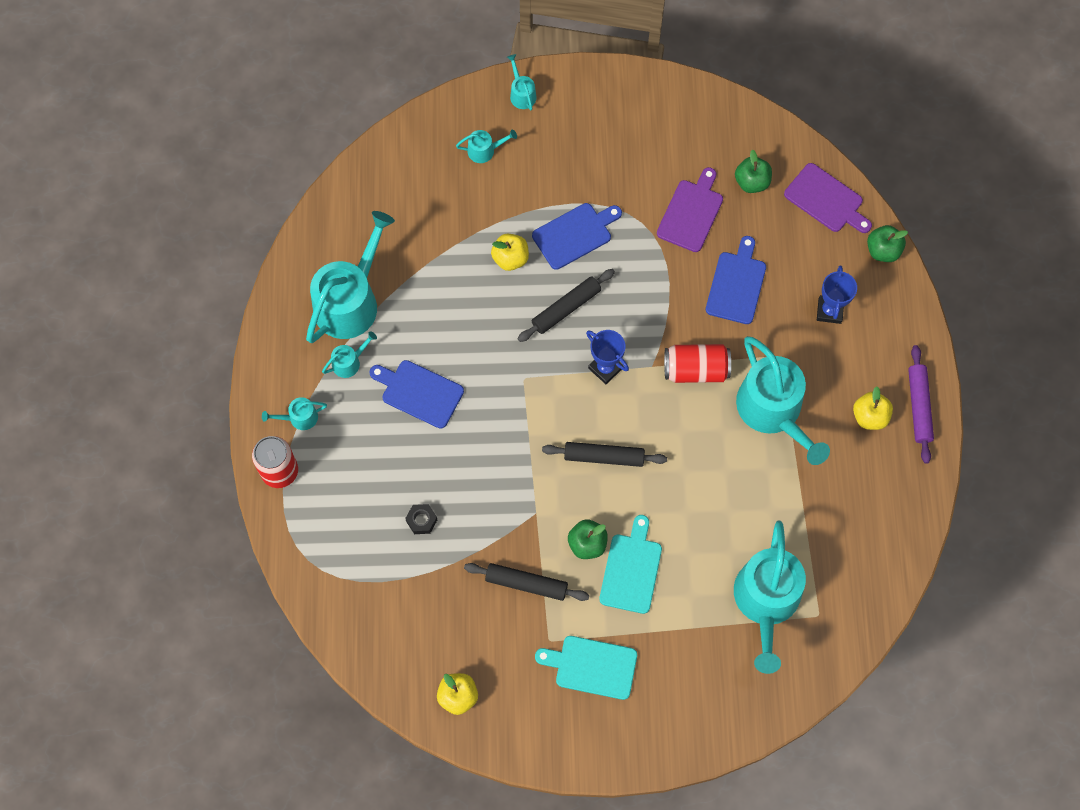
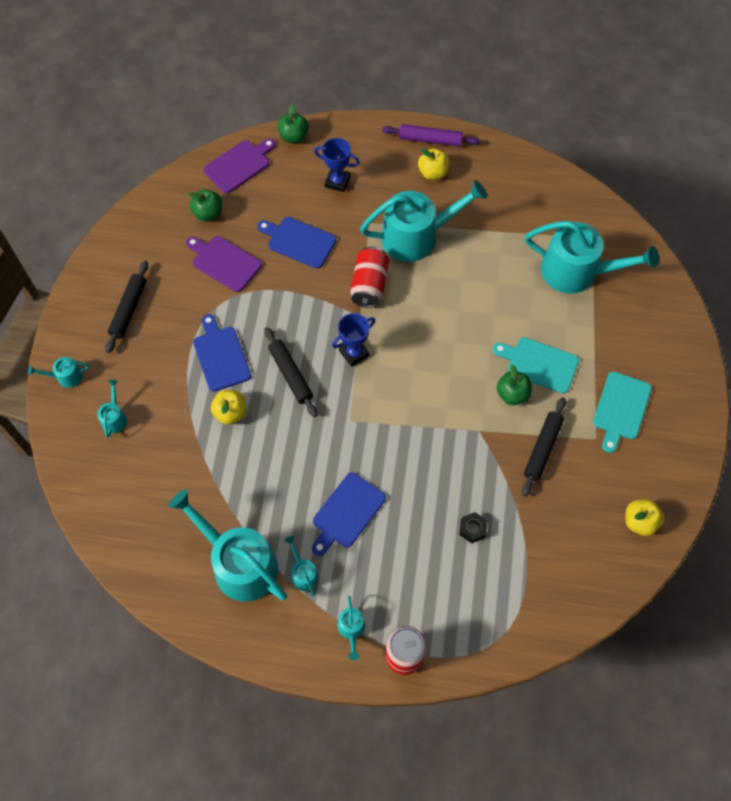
camera: 80 degrees left, 5 degrees down
black rolling pin [542,442,667,467] -> black rolling pin moved to [105,261,148,353]

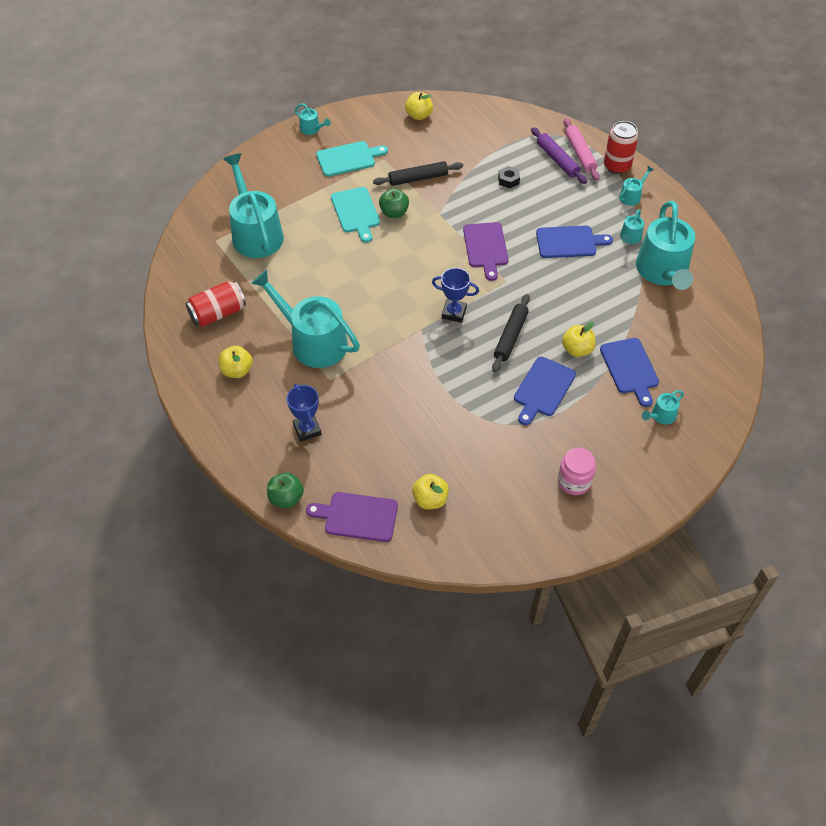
camera: 130 degrees left, 10 degrees down
turquoise watering can [28,357,89,388] -> turquoise watering can moved to [295,103,331,135]
black rolling pin [105,261,148,353] -> pink jar [558,447,596,495]
purple cutting board [186,236,262,292] -> purple cutting board moved to [463,222,509,281]
green apple [188,189,222,221] -> yellow apple [412,474,449,509]
blue cutting board [257,217,337,269] -> blue cutting board moved to [600,338,659,407]
red can [350,246,389,308] -> red can moved to [186,281,246,327]
purple rolling pin [382,124,480,147] -> purple rolling pin moved to [531,127,587,184]
none -> pink rolling pin [563,118,600,181]

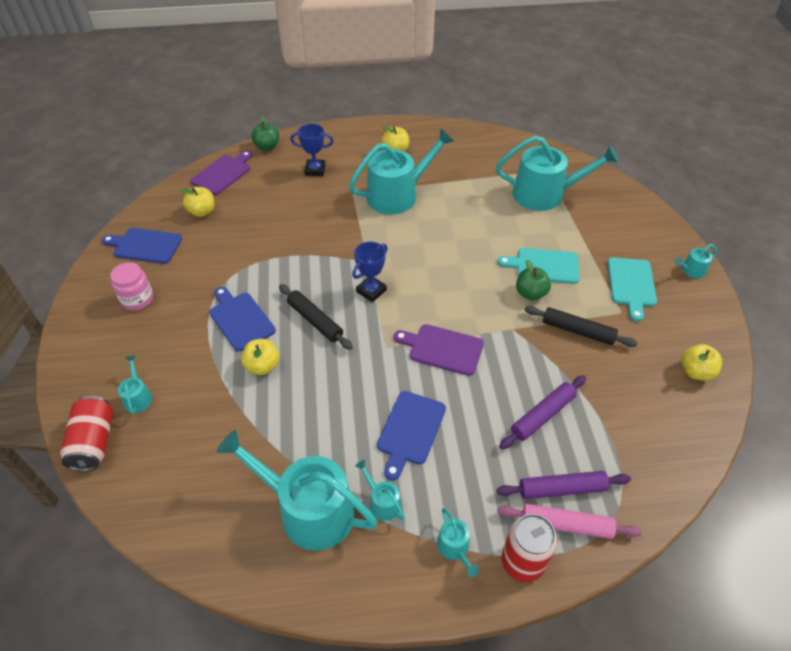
camera: 115 degrees right, 5 degrees down
red can [186,281,246,327] -> red can moved to [60,396,114,471]
black rolling pin [373,161,463,186] -> black rolling pin turned 75 degrees counterclockwise [525,306,638,347]
black nut [498,166,520,188] -> purple rolling pin [499,375,586,449]
blue cutting board [600,338,659,407] -> blue cutting board moved to [102,228,182,264]

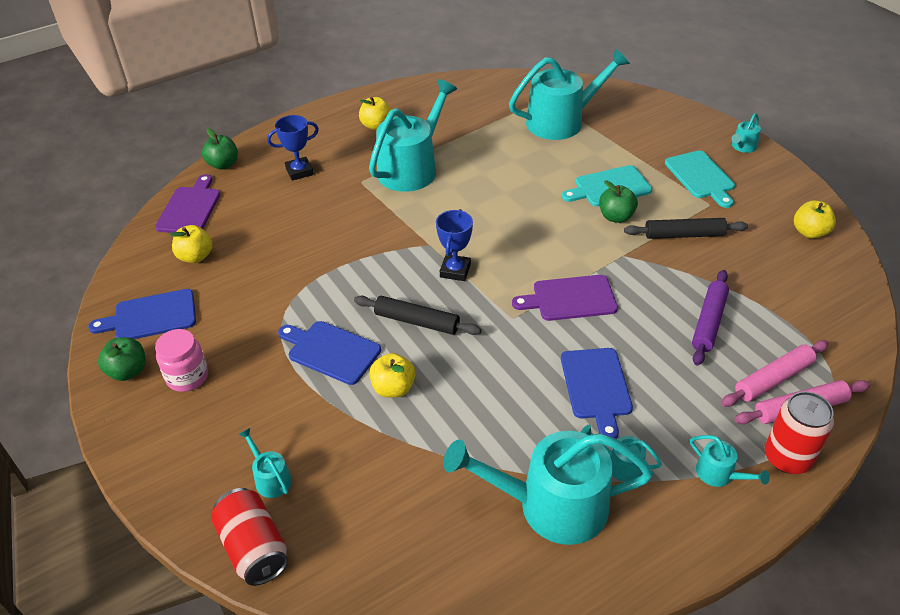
camera: 25 degrees left, 5 degrees down
purple rolling pin [497,471,631,499] -> pink rolling pin [721,340,829,407]
none -> green apple [98,337,146,381]

